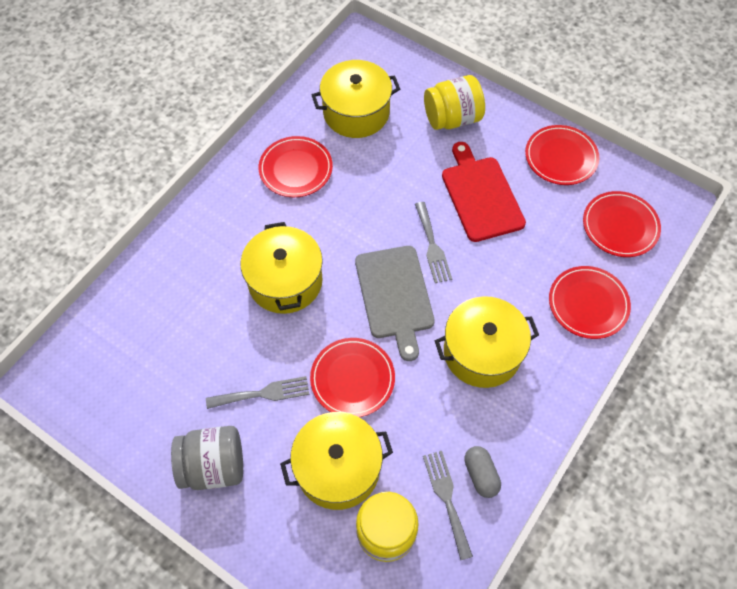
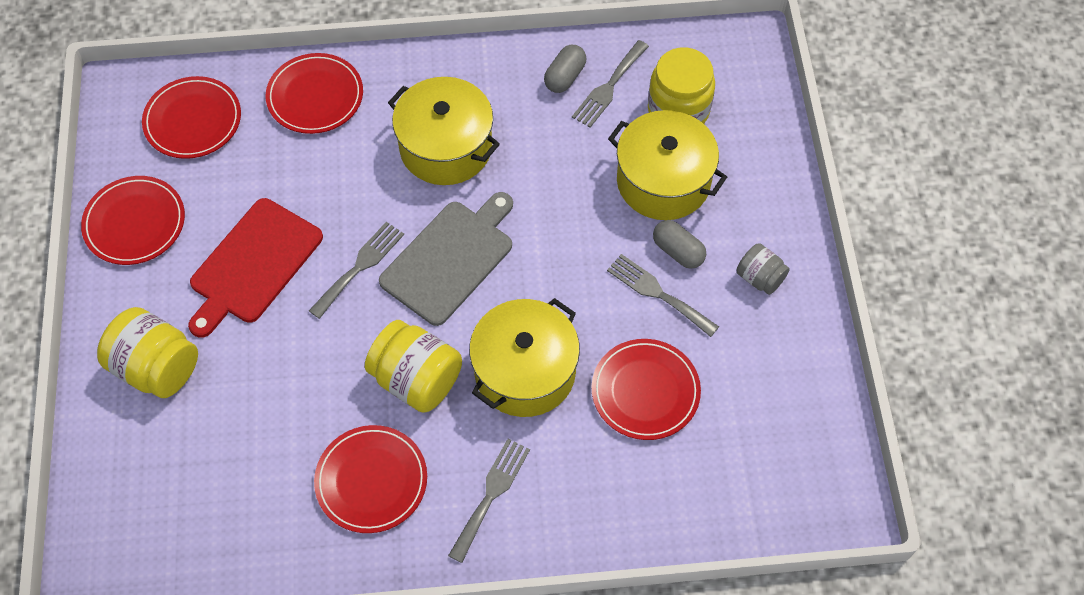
camera: 130 degrees left, 0 degrees up
grey jar [171,426,243,490] -> grey jar [736,243,790,295], size x0.57
red plate [310,338,395,417] -> red plate moved to [591,339,701,440]
yellow pot [312,60,400,138] -> none
none -> yellow jar [365,320,462,413]
none -> grey fork [448,439,530,563]
none -> grey capsule [653,220,706,269]

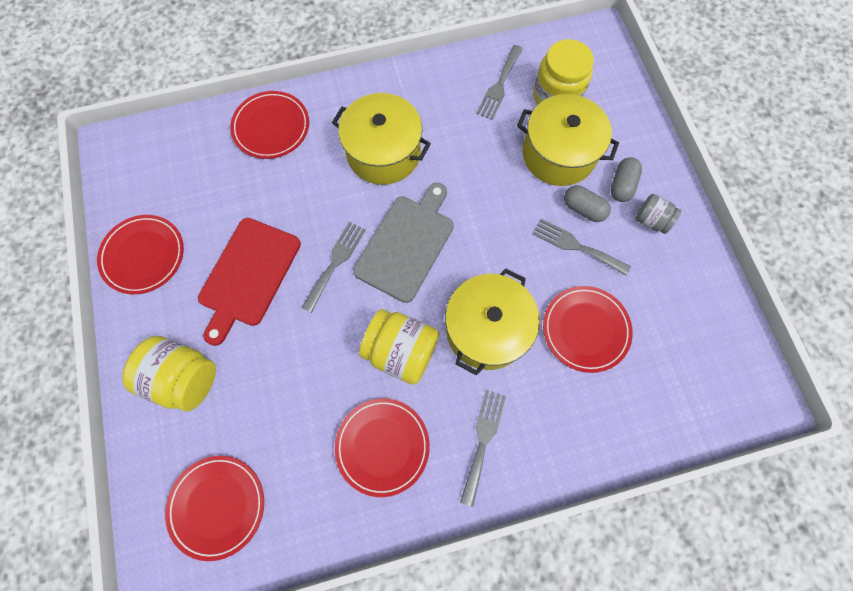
camera: 10 degrees left, 10 degrees up
red plate [142,76,241,159] -> red plate moved to [165,456,264,561]
grey capsule [544,45,586,93] -> grey capsule moved to [611,157,642,202]

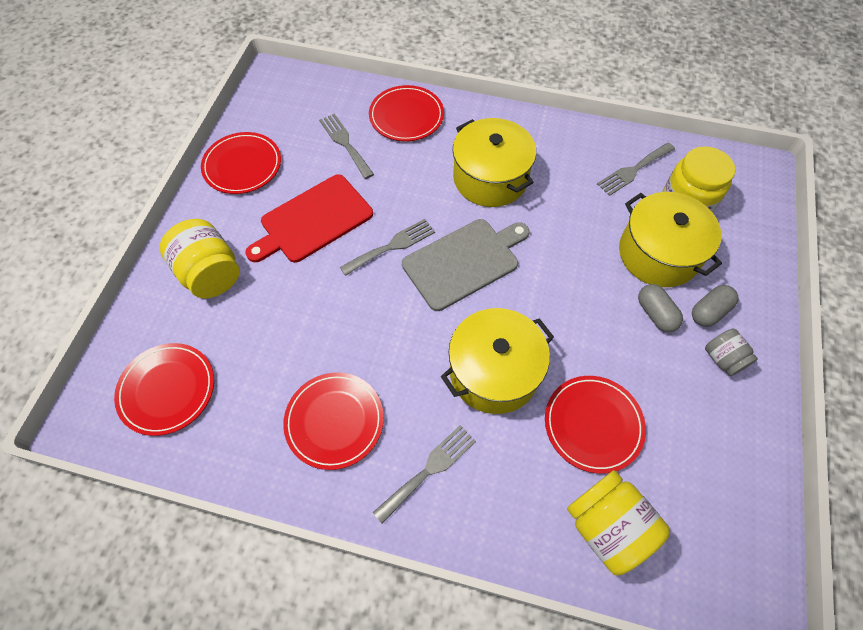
camera: 30 degrees right, 10 degrees down
yellow jar [359,309,439,385] -> yellow jar moved to [567,470,670,576]
grey fork [532,219,631,276] -> grey fork moved to [319,113,374,179]

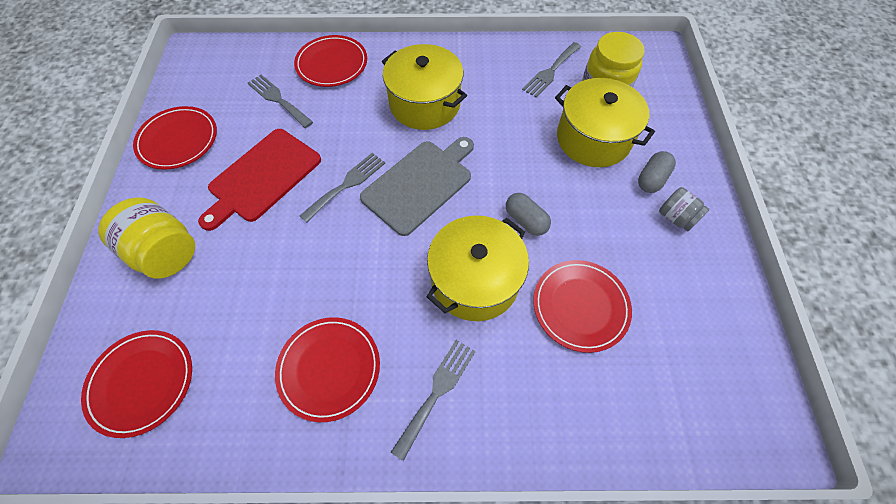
camera: 15 degrees left, 0 degrees up
yellow jar [567,470,670,576] -> none
grey capsule [638,284,683,332] -> grey capsule moved to [506,193,551,236]

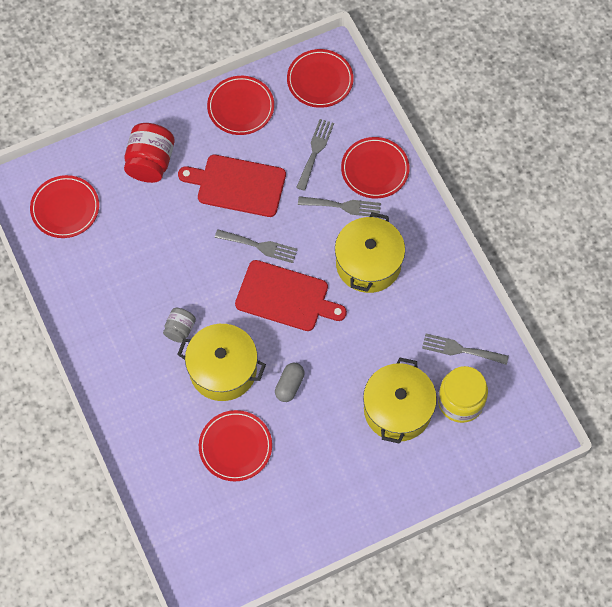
camera: 65 degrees right, 5 degrees up
yellow jar [98,197,195,279] -> red jar [124,123,175,183]
red plate [275,317,380,422] -> red plate moved to [287,49,354,108]
grey cutting board [360,137,474,236] -> red cutting board [235,260,347,331]
grey fork [391,340,476,461] -> grey fork moved to [298,196,381,218]
grey capsule [638,151,676,193] -> none
grey jar [659,187,710,231] -> grey jar moved to [163,308,196,343]

